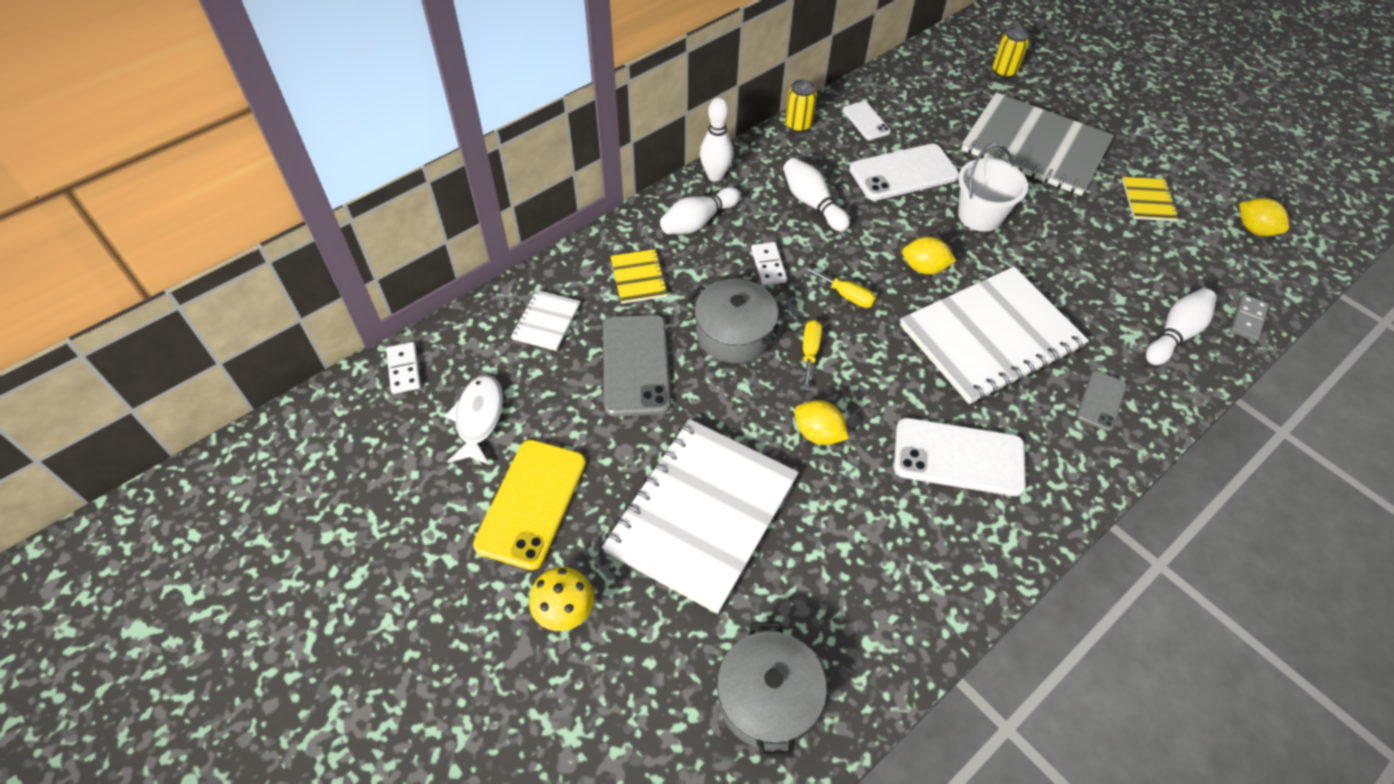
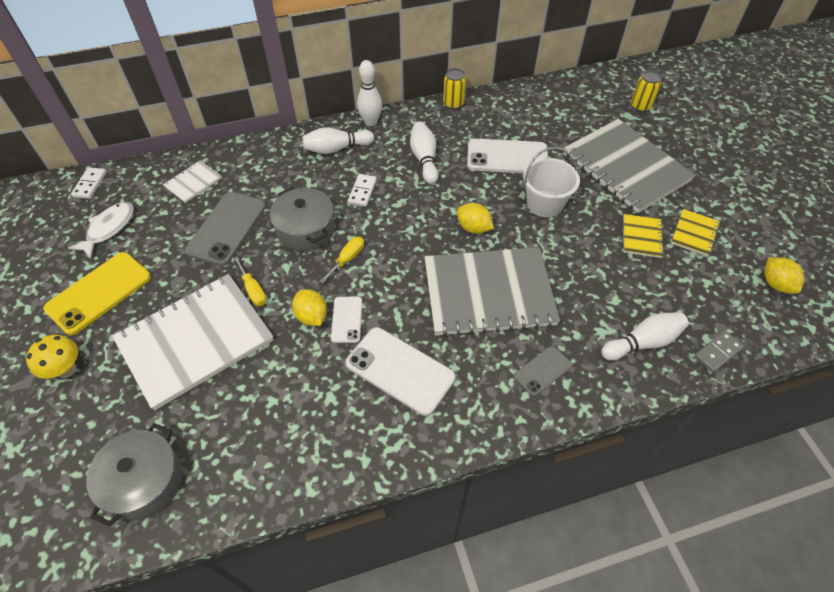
camera: 25 degrees right, 0 degrees up
yellow notebook [610,249,668,304] -> yellow notebook moved to [623,214,664,258]
yellow screwdriver [803,266,876,308] -> yellow screwdriver moved to [234,256,266,306]
white phone [843,101,891,140] -> white phone moved to [331,297,362,343]
white notebook [900,267,1089,404] -> grey notebook [424,247,560,337]

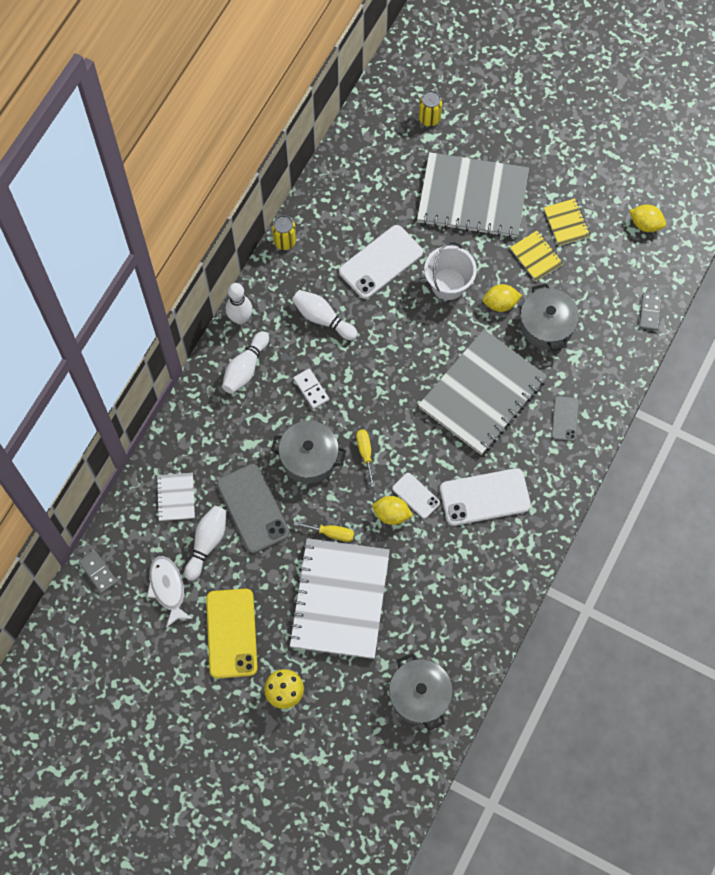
camera: 45 degrees left, 15 degrees up
white domino [71,167,107,199] -> grey domino [79,550,118,594]
yellow lemon [457,203,494,234] -> yellow lemon moved to [483,284,522,312]
white bowling pin [601,312,689,361] -> white bowling pin moved to [184,506,226,581]
none -> grey pot [520,283,579,350]

